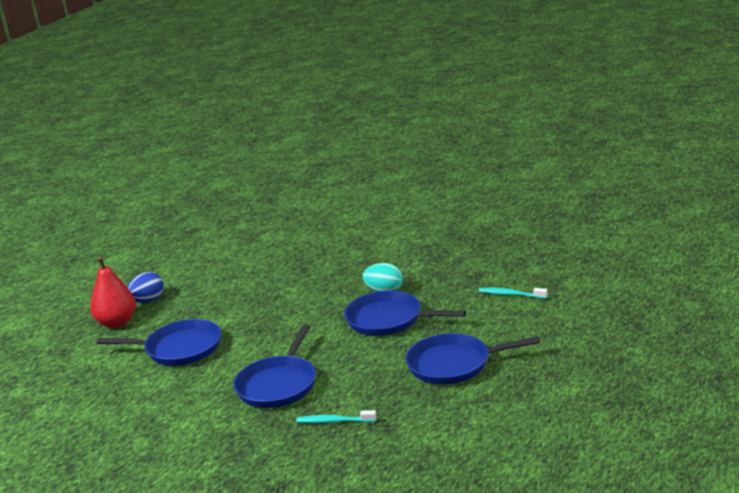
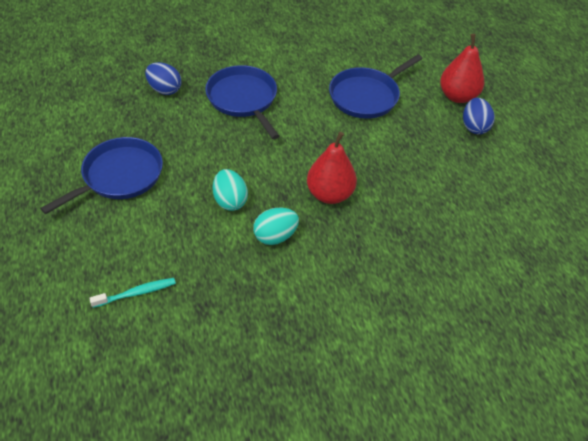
camera: 130 degrees right, 25 degrees up
turquoise toothbrush [296,410,377,423] -> blue egg [145,62,181,95]
blue pan [344,291,466,336] -> turquoise egg [213,169,248,211]
none -> red pear [307,132,357,204]

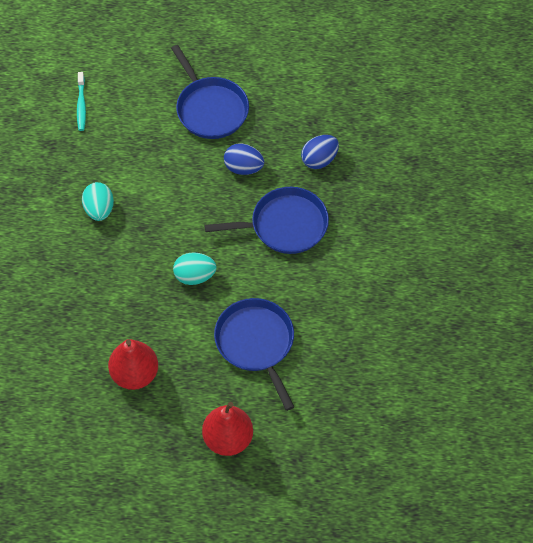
camera: 110 degrees right, 10 degrees up
turquoise egg [213,169,248,211] -> turquoise egg moved to [173,252,217,285]
red pear [307,132,357,204] -> red pear moved to [108,339,158,390]
blue egg [463,98,495,135] -> blue egg moved to [224,143,264,175]

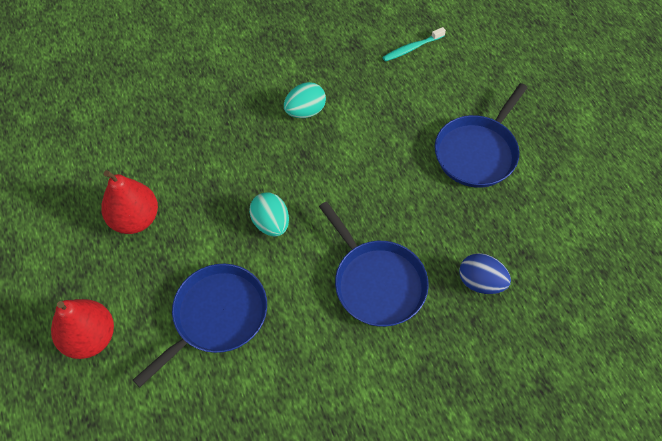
camera: 65 degrees right, 0 degrees up
blue egg [224,143,264,175] -> none

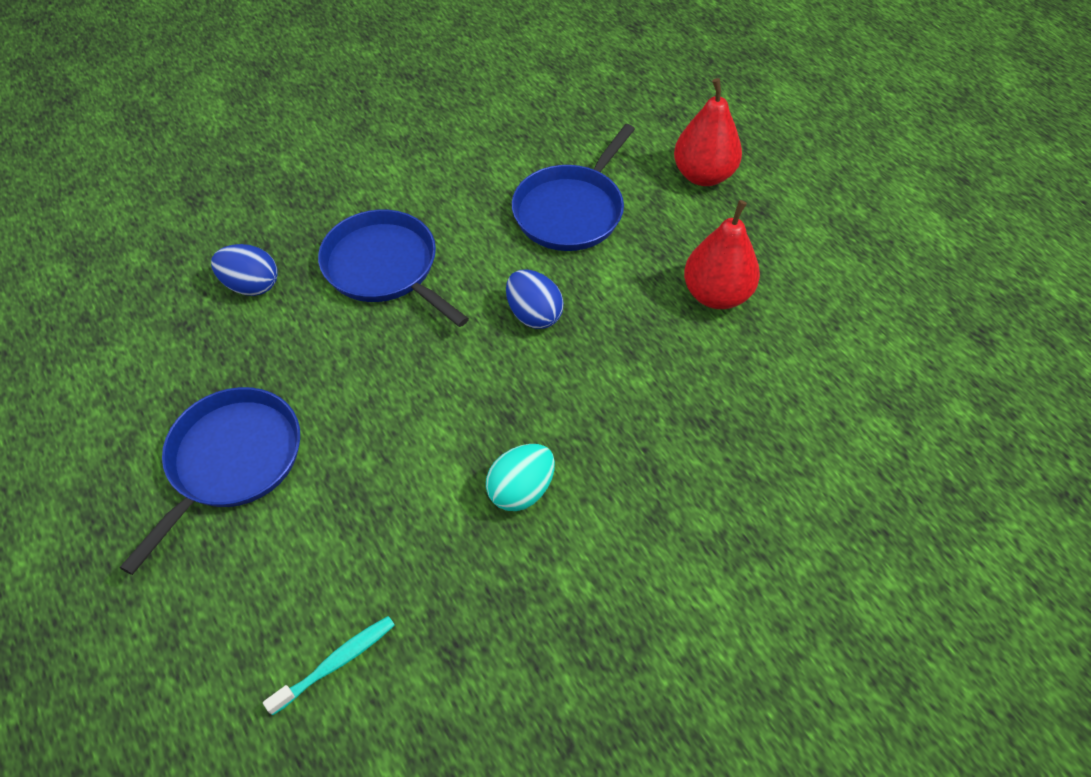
camera: 170 degrees right, 5 degrees down
turquoise egg [249,193,289,237] -> blue egg [506,270,564,329]

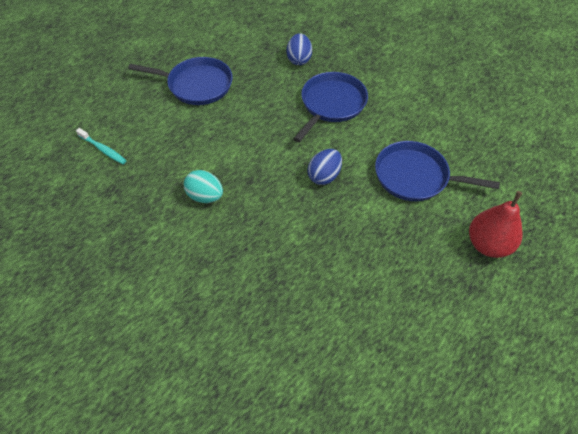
camera: 75 degrees right, 0 degrees up
red pear [684,200,760,309] -> none

